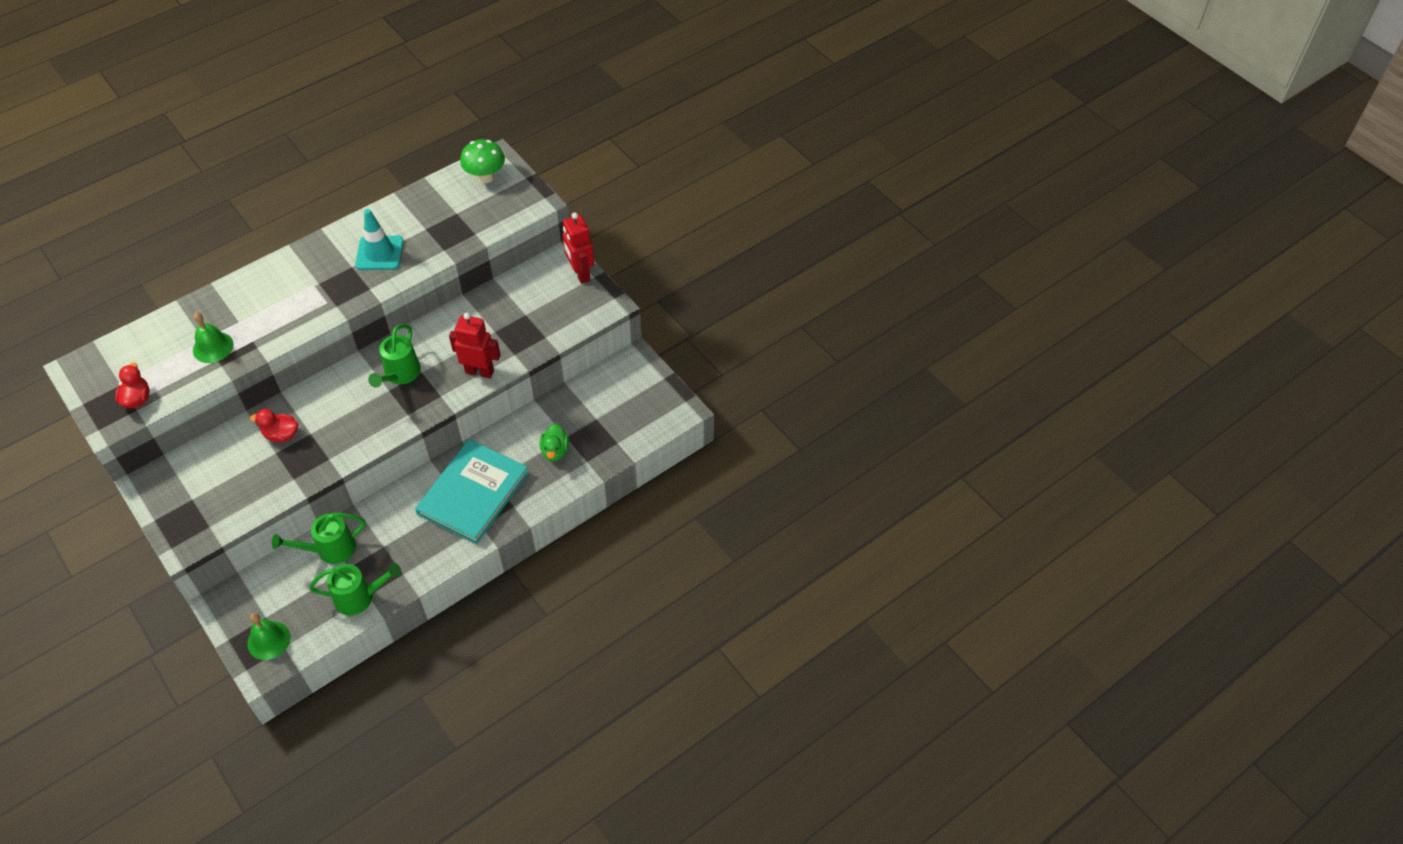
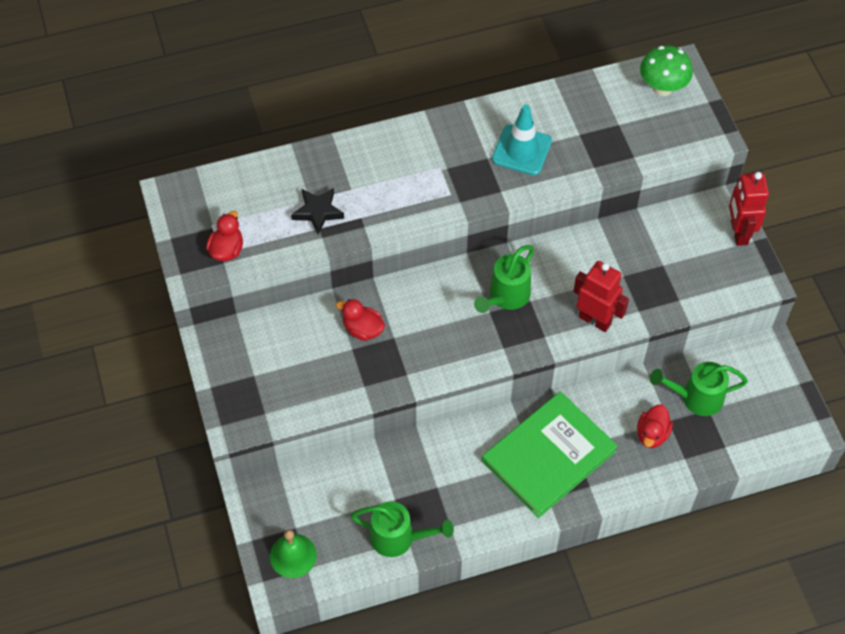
camera: 20 degrees right, 5 degrees up
green bell [193,312,234,363] -> black star [291,188,344,234]
green watering can [272,513,366,564] -> green watering can moved to [650,362,748,416]
turquoise book [415,439,529,544] -> green book [482,391,618,518]
green duck [540,423,569,461] -> red duck [637,404,673,448]

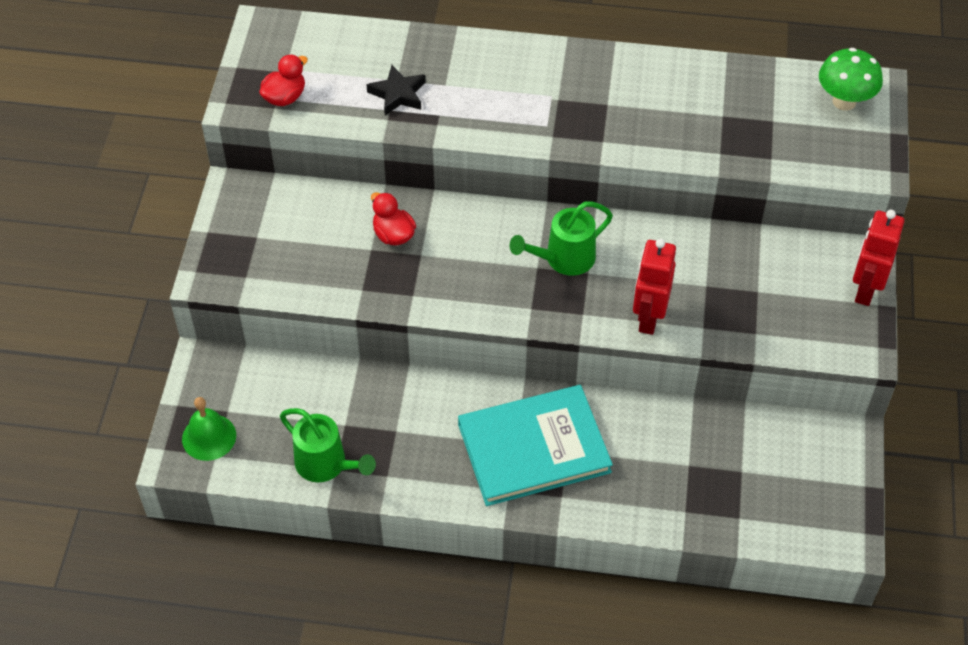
camera: 25 degrees right, 5 degrees down
green book [482,391,618,518] -> turquoise book [458,385,613,506]
turquoise traffic cone [492,104,552,175] -> none
red robot [573,261,629,332] -> red robot turned 135 degrees counterclockwise [633,239,676,335]
red duck [637,404,673,448] -> none
green watering can [650,362,748,416] -> none

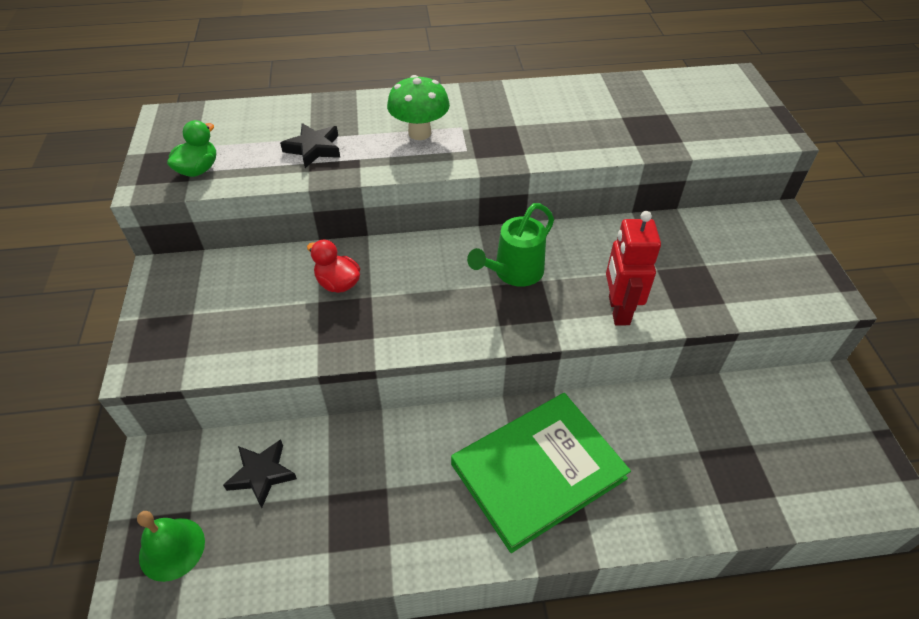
camera: 15 degrees left, 5 degrees down
red duck [259,54,308,106] -> green duck [167,120,216,177]
green watering can [280,408,376,482] -> none
turquoise book [458,385,613,506] -> green book [451,393,631,553]
green mushroom [819,48,883,111] -> green mushroom moved to [387,75,450,140]
red robot [853,210,904,306] -> none
none -> black star [223,439,297,508]

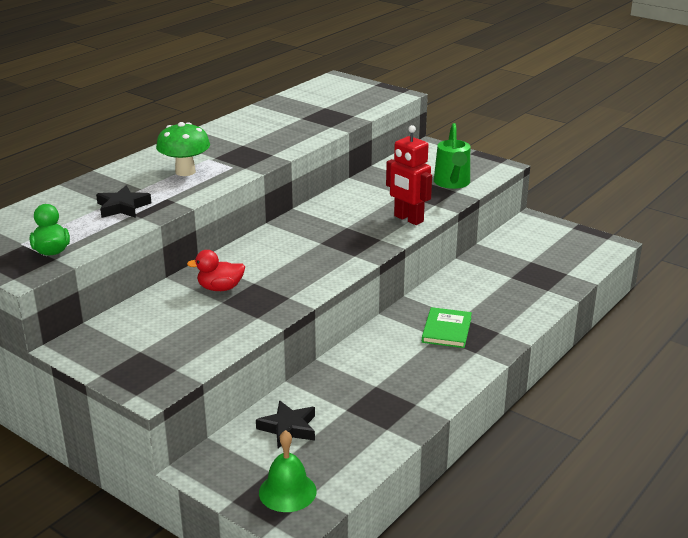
camera: 45 degrees left, 20 degrees down
green book [451,393,631,553] -> green book [422,307,472,348], size x0.50
green watering can [467,203,554,287] -> green watering can moved to [434,123,470,189]

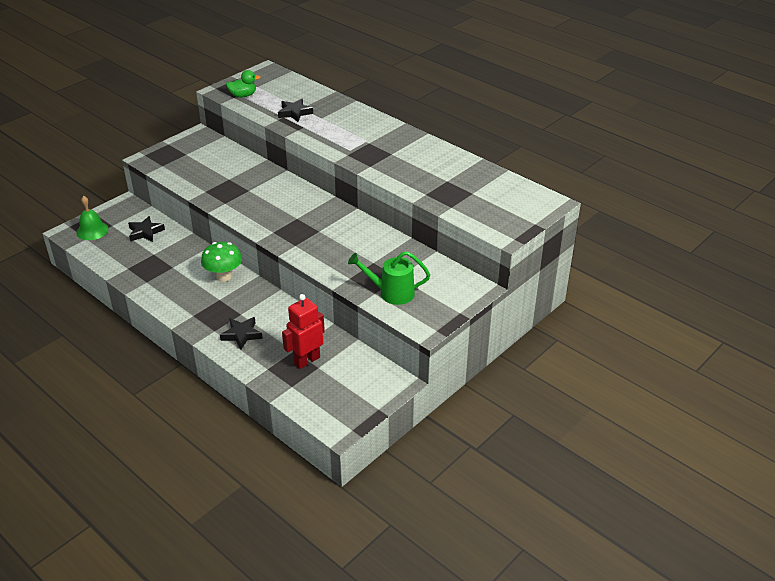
camera: 95 degrees right, 10 degrees up
green mushroom [156,122,210,176] -> green mushroom moved to [201,242,242,282]
red duck [187,250,245,291] -> none
red robot [386,125,432,225] -> red robot moved to [282,294,325,369]
green book [422,307,472,348] -> none
none -> black star [220,317,263,350]

